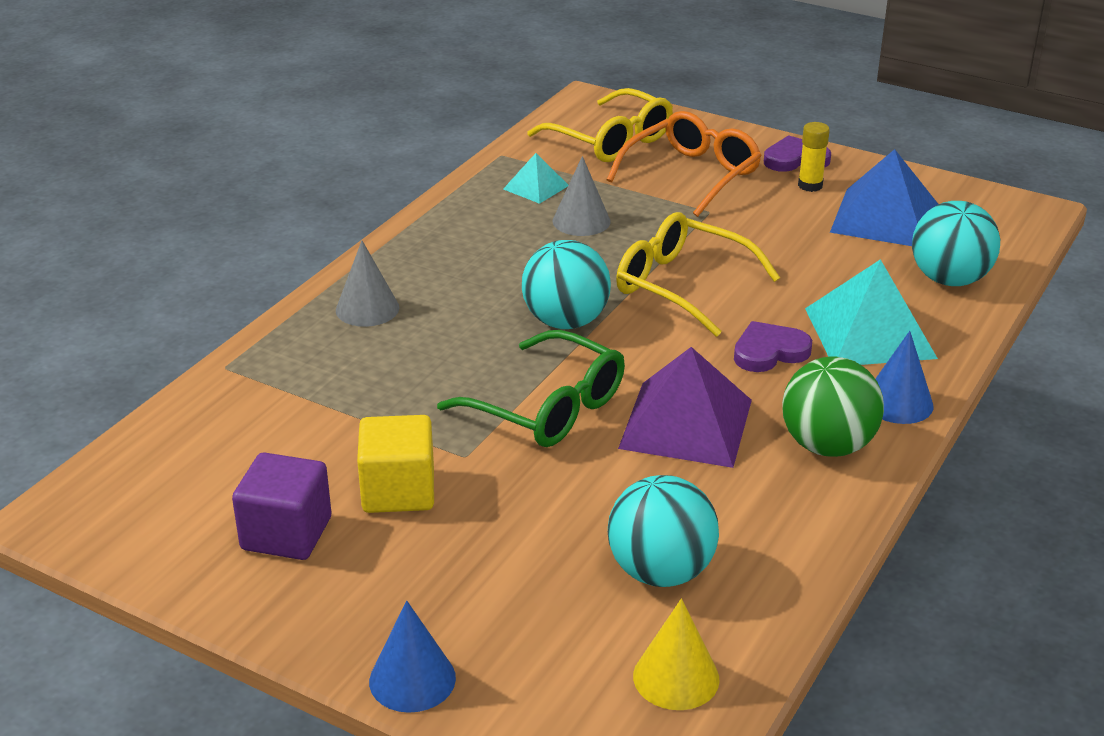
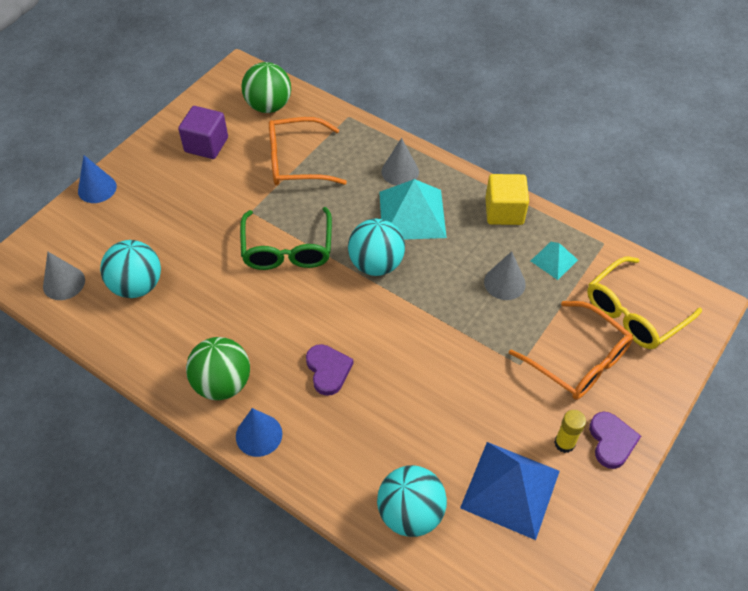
camera: 95 degrees right, 20 degrees up
yellow cube [357,415,434,513] -> yellow cube moved to [485,174,529,225]
green glasses [437,330,625,447] -> green glasses turned 45 degrees counterclockwise [240,207,332,270]
yellow glasses [616,212,780,337] -> none
purple pyramid [618,347,752,468] -> none
yellow cone [633,598,720,710] -> grey cone [43,252,85,300]
turquoise pyramid [805,259,938,365] -> turquoise pyramid moved to [379,179,447,239]
none -> green ball [242,62,291,113]
none -> orange glasses [269,117,347,186]

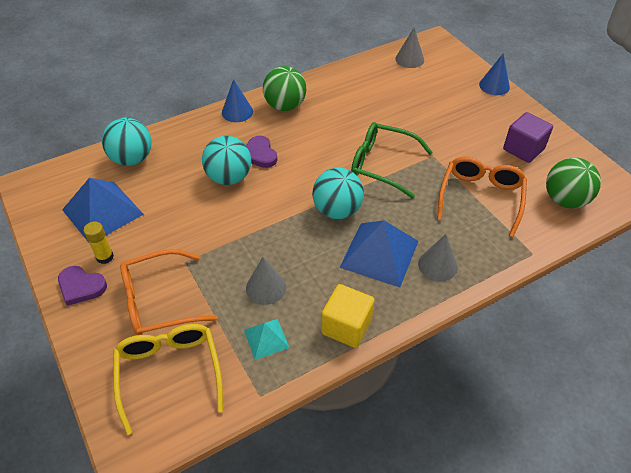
camera: 115 degrees right, 5 degrees down
turquoise ball [100,240,161,298] -> turquoise ball moved to [202,136,251,185]
purple heart [306,344,353,396] -> purple heart turned 60 degrees clockwise [246,135,277,168]
turquoise pyramid [379,179,447,239] -> blue pyramid [339,220,419,287]

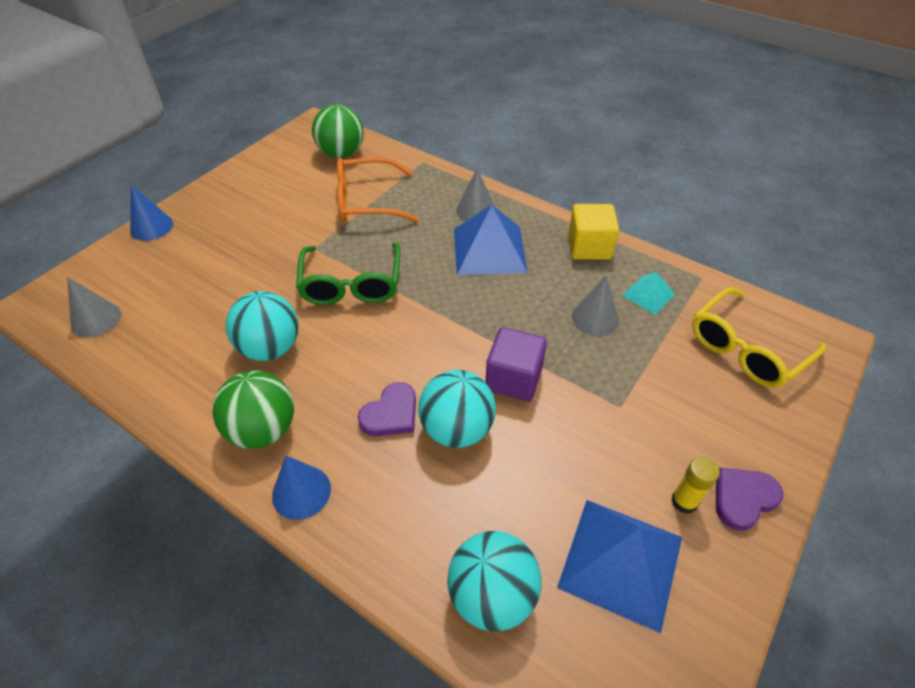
camera: 115 degrees left, 0 degrees up
purple heart [58,266,107,306] -> purple heart turned 120 degrees counterclockwise [716,468,783,531]
orange glasses [120,249,218,335] -> none
turquoise ball [312,168,364,219] -> turquoise ball moved to [226,291,298,361]
purple cube [503,112,553,163] -> purple cube moved to [485,327,547,401]

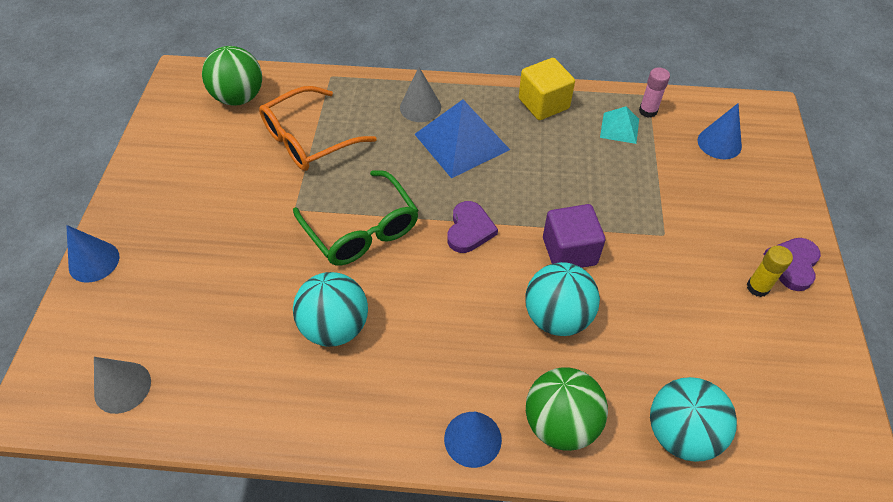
camera: 30 degrees left, 5 degrees up
green ball [212,370,294,449] -> green ball moved to [526,367,608,451]
purple heart [358,382,416,436] -> purple heart moved to [447,201,498,253]
blue pyramid [557,500,682,633] -> none
grey cone [572,276,619,336] -> none
yellow glasses [692,287,827,388] -> blue cone [698,103,742,159]
none -> pink glue stick [639,67,670,118]

